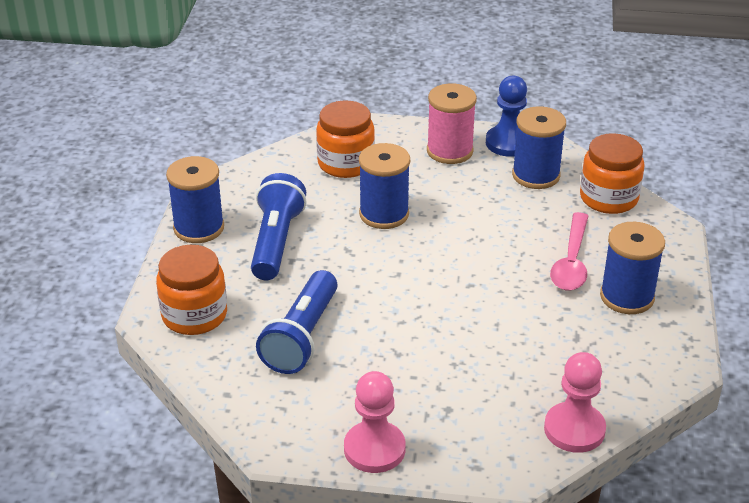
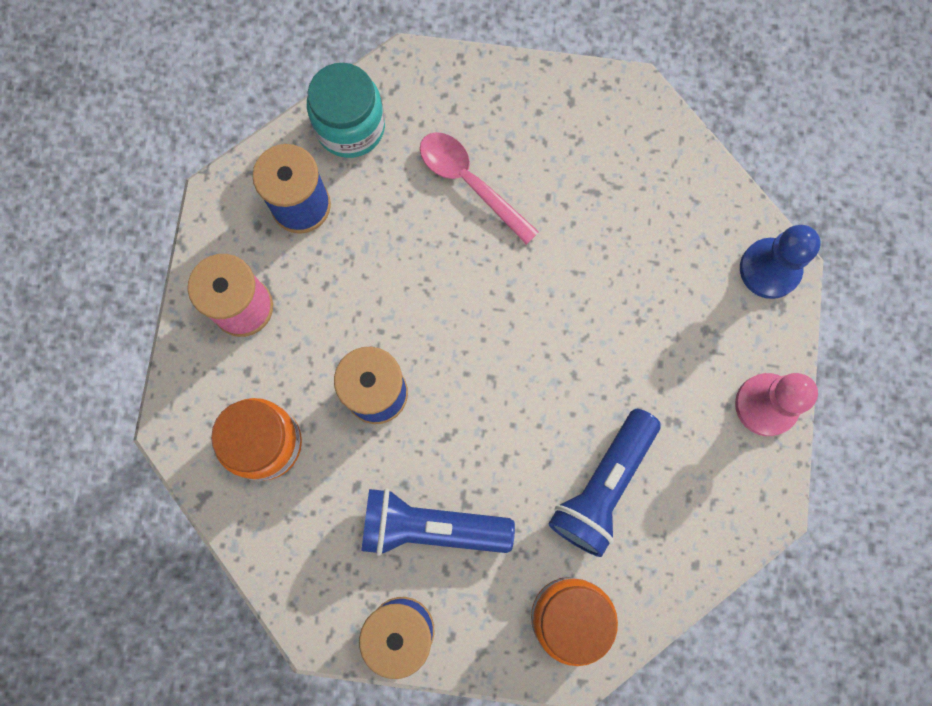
camera: 90 degrees left, 40 degrees up
blue flashlight [256,270,338,374] -> blue flashlight turned 105 degrees clockwise [548,409,661,557]
blue pawn [486,76,527,157] -> blue pawn moved to [740,225,821,299]
pink pawn [544,352,606,453] -> none
pink spoon [550,212,588,291] -> pink spoon turned 150 degrees counterclockwise [420,132,539,245]
orange jar [580,133,644,214] -> turquoise jar [307,63,385,158]
blue spool [600,222,665,314] -> none

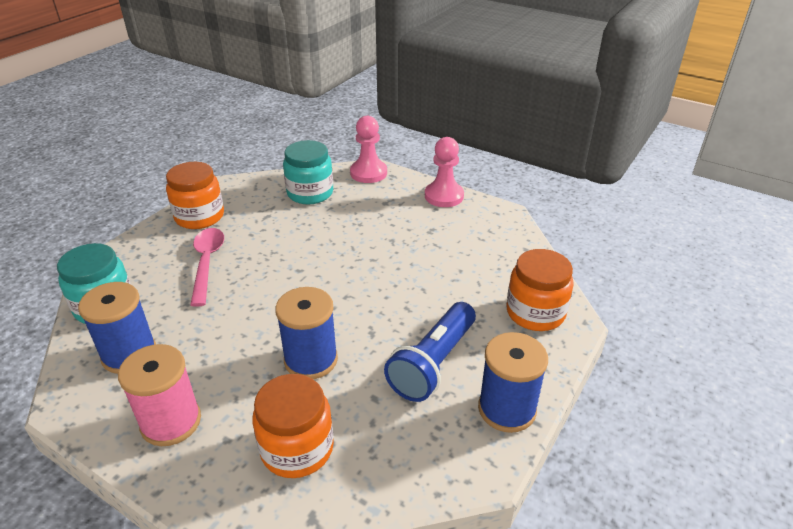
camera: 65 degrees left, 40 degrees down
pink spoon [420,132,539,245] -> pink spoon turned 105 degrees clockwise [190,228,224,307]
blue flashlight [548,409,661,557] -> none
blue pawn [740,225,821,299] -> pink pawn [350,116,387,183]
none -> orange jar [166,162,224,229]
none -> turquoise jar [283,140,333,204]

